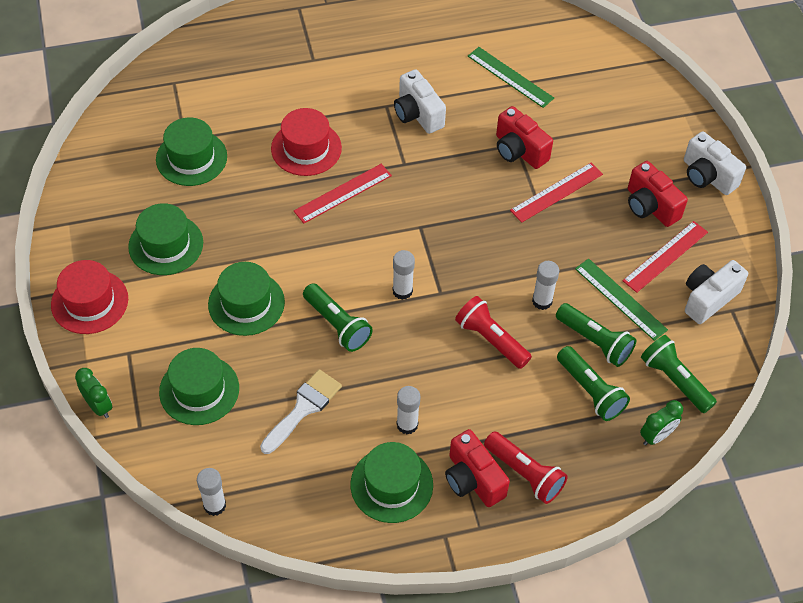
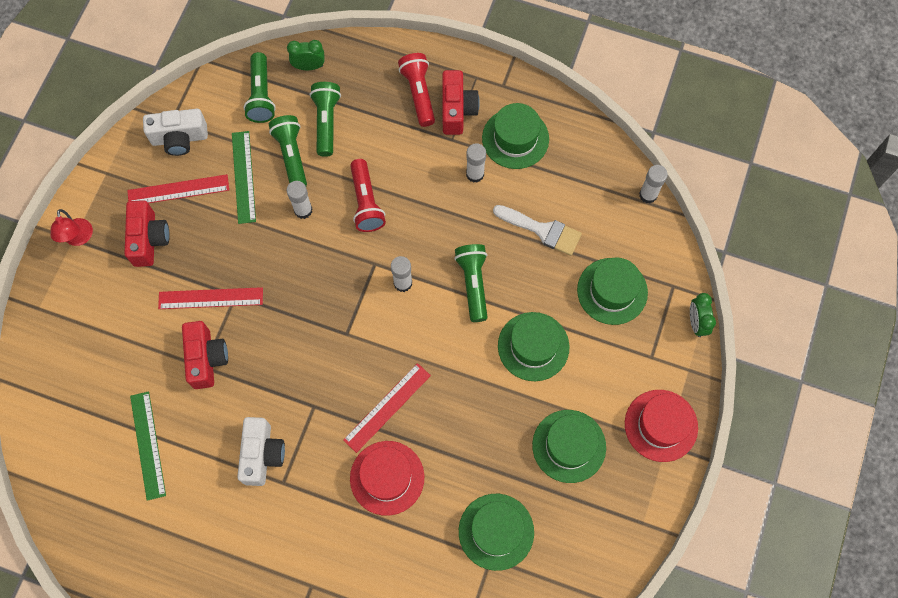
camera: 145 degrees left, 15 degrees up
white brush [260,369,342,454] -> white brush turned 135 degrees counterclockwise [493,205,582,256]
red ruler [294,164,392,224] -> red ruler turned 45 degrees counterclockwise [343,363,431,453]
white camera [684,131,746,195] -> red lamp [50,209,93,246]

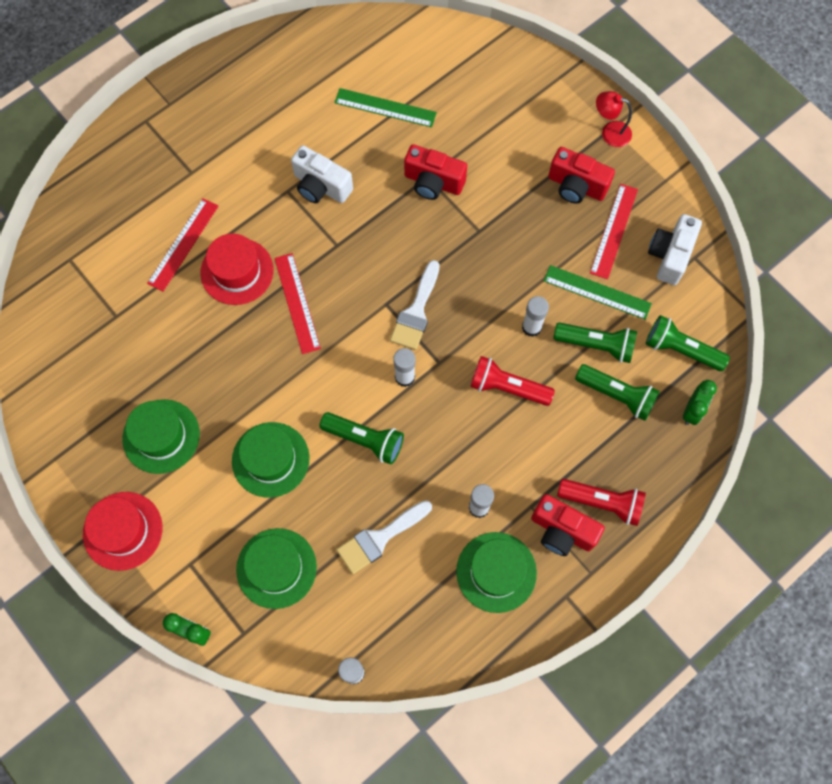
camera: 120 degrees right, 0 degrees up
red ruler [158,287,263,309] -> red ruler moved to [147,198,219,291]
green hat [459,494,534,571] -> none
none -> white brush [390,260,440,350]

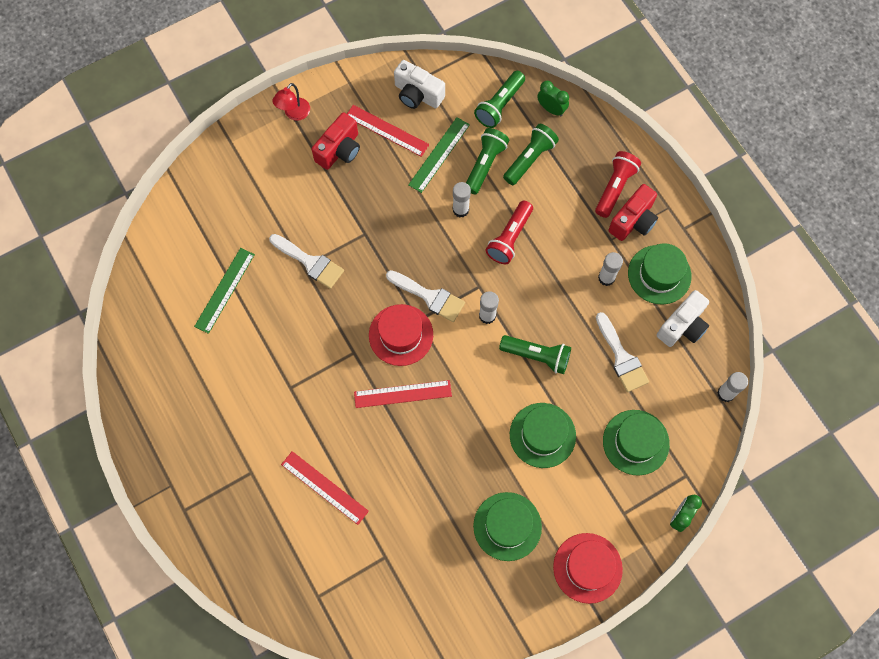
camera: 80 degrees left, 0 degrees up
red hat [200,234,274,305] -> red hat moved to [369,304,433,366]
white camera [291,145,353,203] -> white camera moved to [657,290,709,347]
green flashlight [319,412,404,465] -> green flashlight turned 75 degrees clockwise [499,335,571,374]
red camera [404,144,467,200] -> white brush [269,234,344,289]

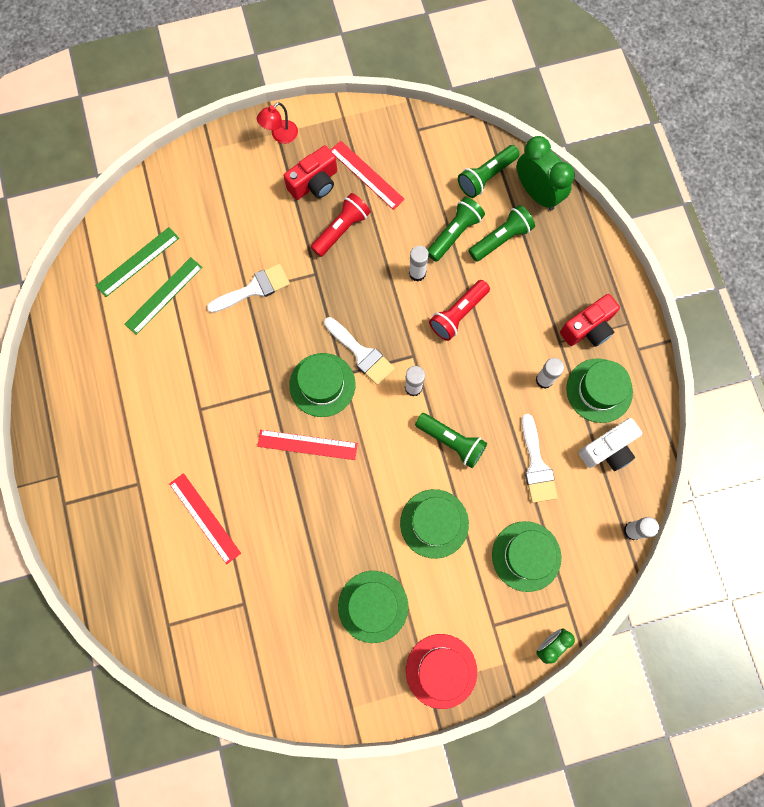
camera: 15 degrees right, 5 degrees up
white brush [269,234,344,289] -> white brush turned 75 degrees counterclockwise [207,264,290,313]
red hat [369,304,433,366] -> green hat [289,353,355,417]
white camera [394,60,445,109] -> none
green ruler [408,117,470,193] -> green ruler moved to [96,227,179,297]
green clock [537,81,569,117] -> green clock [517,136,575,210], size x1.77
red flashlight [595,151,641,218] -> red flashlight moved to [311,193,371,257]

